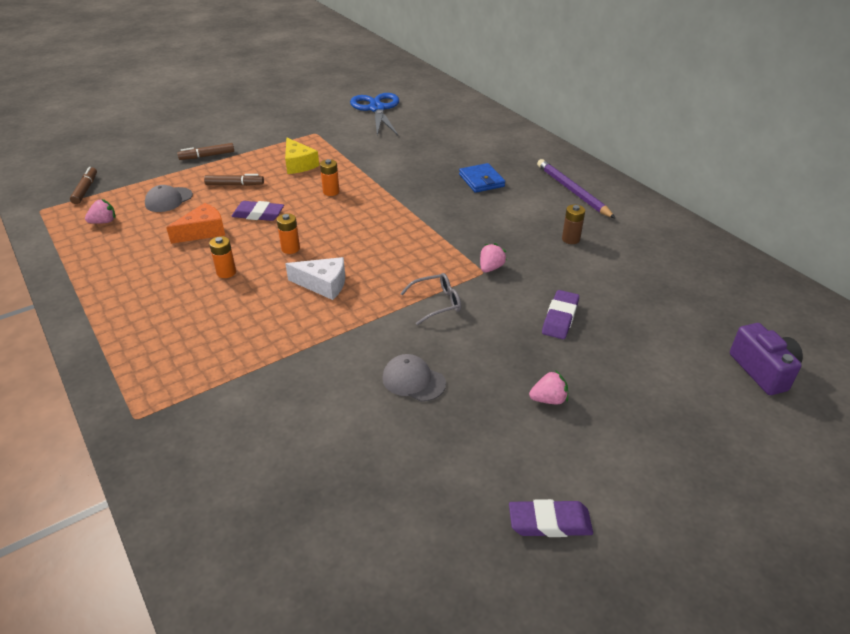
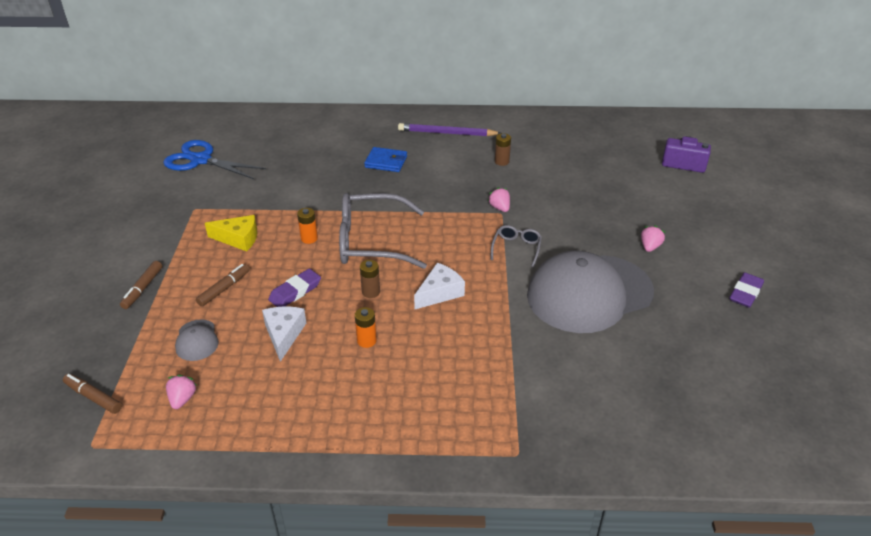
camera: 55 degrees left, 0 degrees up
orange cheese [166,203,225,244] -> white cheese [262,306,306,362]
orange battery [277,214,300,254] -> brown battery [360,260,380,298]
grey cap [382,354,446,402] -> grey cap [527,251,654,333], size x2.50
purple eraser [542,290,579,339] -> none
none -> grey glasses [339,193,427,269]

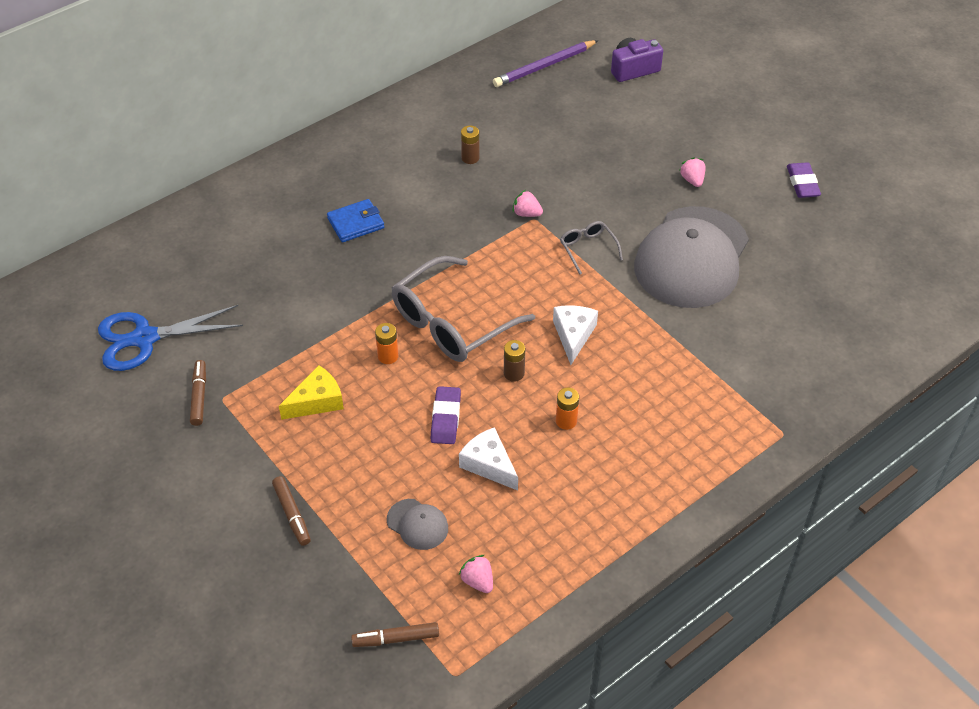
camera: 40 degrees left, 10 degrees up
brown marker [196,264,250,307] -> brown marker moved to [190,360,206,426]
purple pencil [398,123,502,136] -> purple pencil moved to [493,40,599,87]

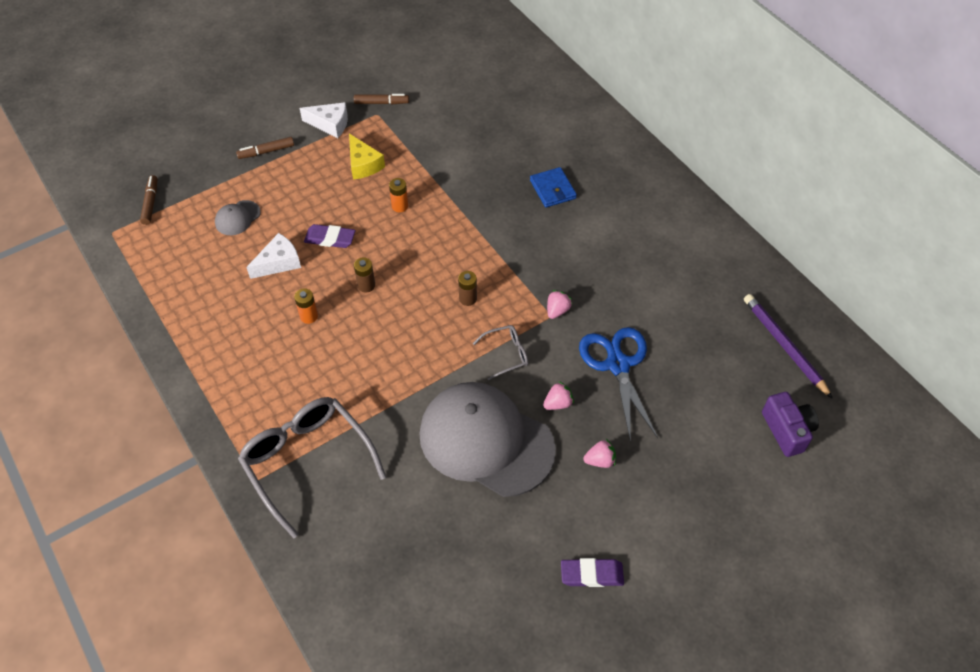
camera: 95 degrees right, 5 degrees up
blue scissors [98,305,243,371] -> blue scissors moved to [579,327,658,443]
grey glasses [391,256,535,362] -> grey glasses moved to [238,397,386,538]
pink strawberry [459,555,493,593] -> pink strawberry moved to [543,381,574,410]
brown battery [461,125,480,164] -> brown battery moved to [458,271,477,306]
white cheese [553,305,598,365] -> white cheese moved to [299,102,348,138]

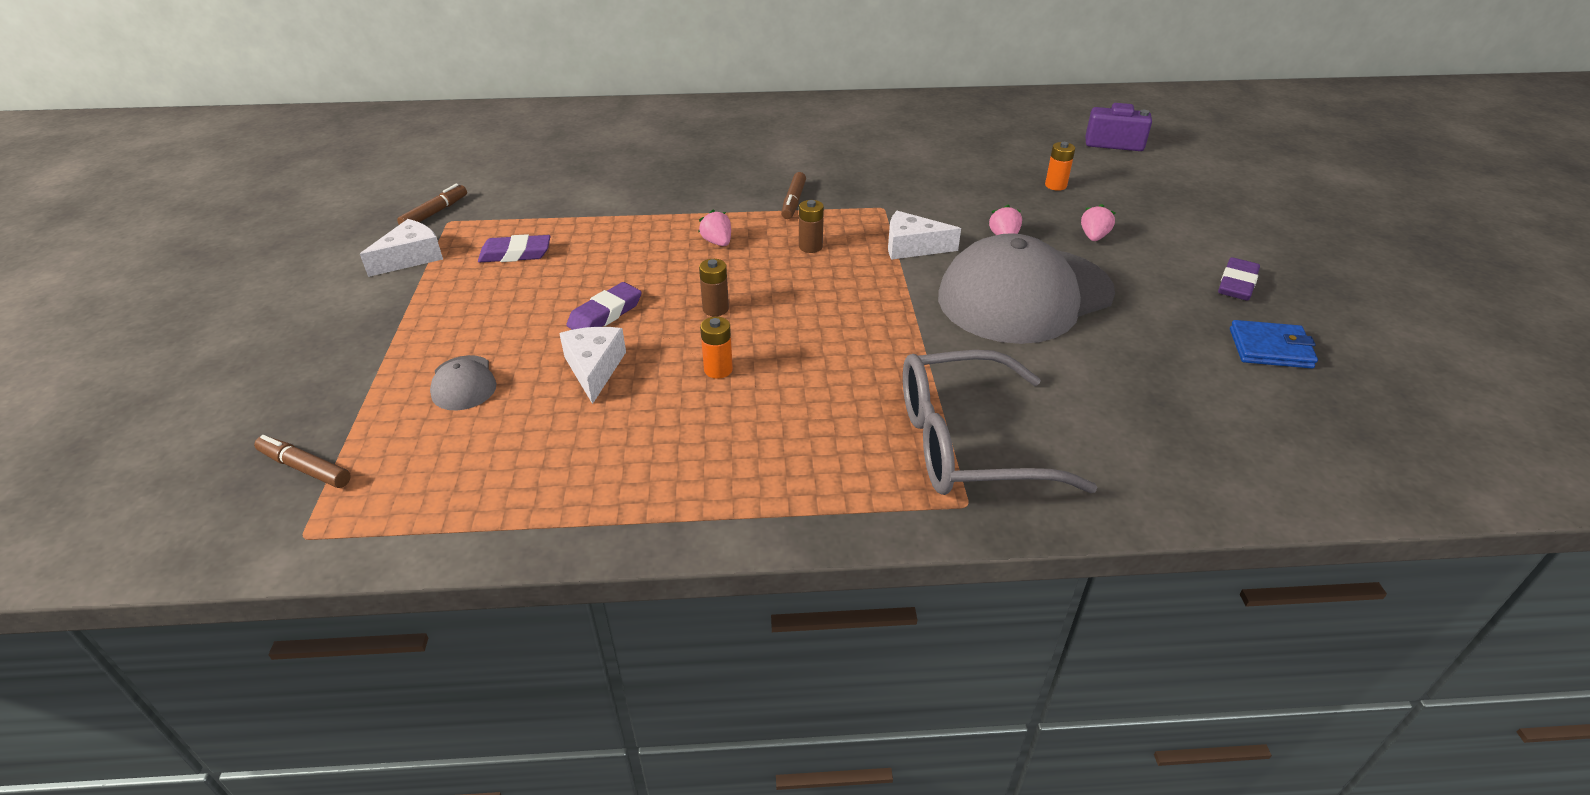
camera: 60 degrees left, 15 degrees down
brown marker [236,137,294,159] -> brown marker moved to [781,172,806,219]
yellow cheese [349,134,385,180] -> purple eraser [478,234,551,263]
orange battery [389,178,408,212] -> orange battery moved to [1045,142,1075,191]
grey glasses [473,325,528,380] -> white cheese [888,211,961,260]
blue wallet [530,167,577,208] -> blue wallet moved to [1230,320,1318,369]
pink strawberry [547,290,573,319] -> pink strawberry moved to [698,210,731,246]
blue scissors [579,327,658,443] -> none
purple pencil [744,294,833,399] -> none

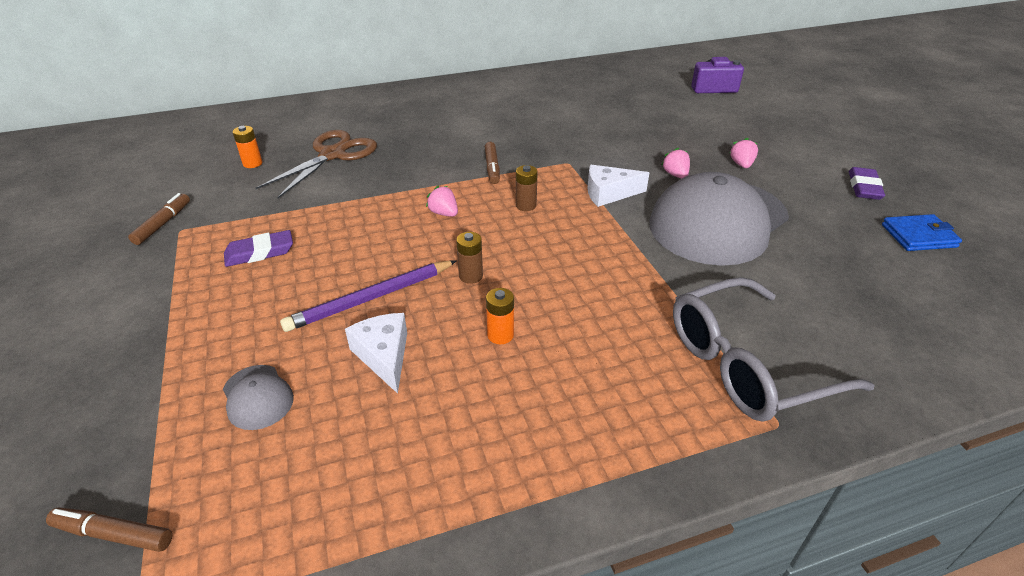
camera: 15 degrees left, 0 degrees up
white cheese [360,219,443,277] -> none
purple eraser [566,282,642,330] -> purple pencil [280,260,457,332]
orange battery [1045,142,1075,191] -> orange battery moved to [233,126,263,168]
none -> brown scissors [256,130,377,198]

